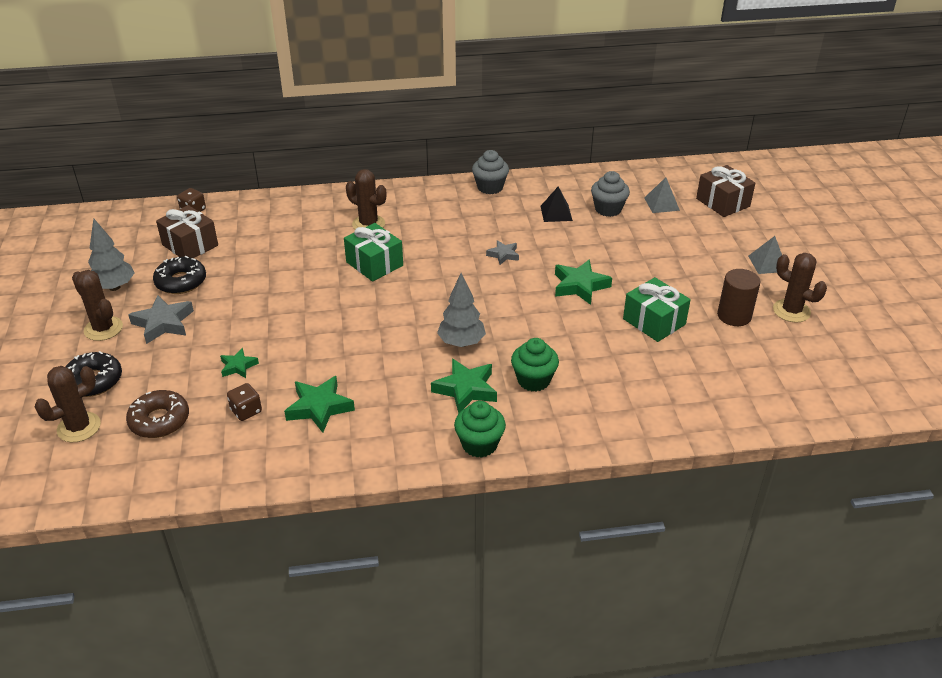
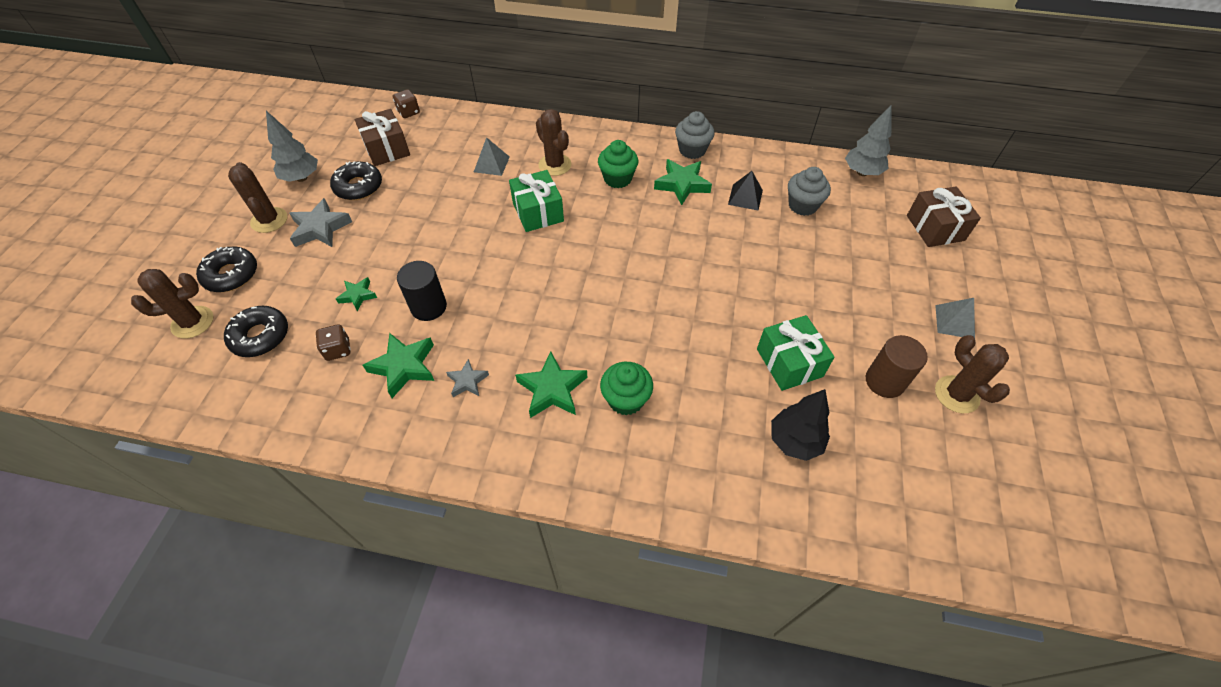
camera: 20 degrees right, 15 degrees up
brown donut [126,390,189,438] -> black donut [224,306,288,357]
grey tree [437,273,486,347] -> grey tree moved to [845,104,892,176]
green cupcake [454,401,506,458] -> green cupcake moved to [598,140,638,188]
grey star [486,240,519,265] -> grey star moved to [446,359,489,397]
green star [555,260,612,305] -> green star moved to [654,159,712,205]
grey pyramid [644,177,680,213] -> grey pyramid moved to [474,137,510,176]
none -> black cylinder [397,261,447,321]
none -> black tree [771,389,830,461]

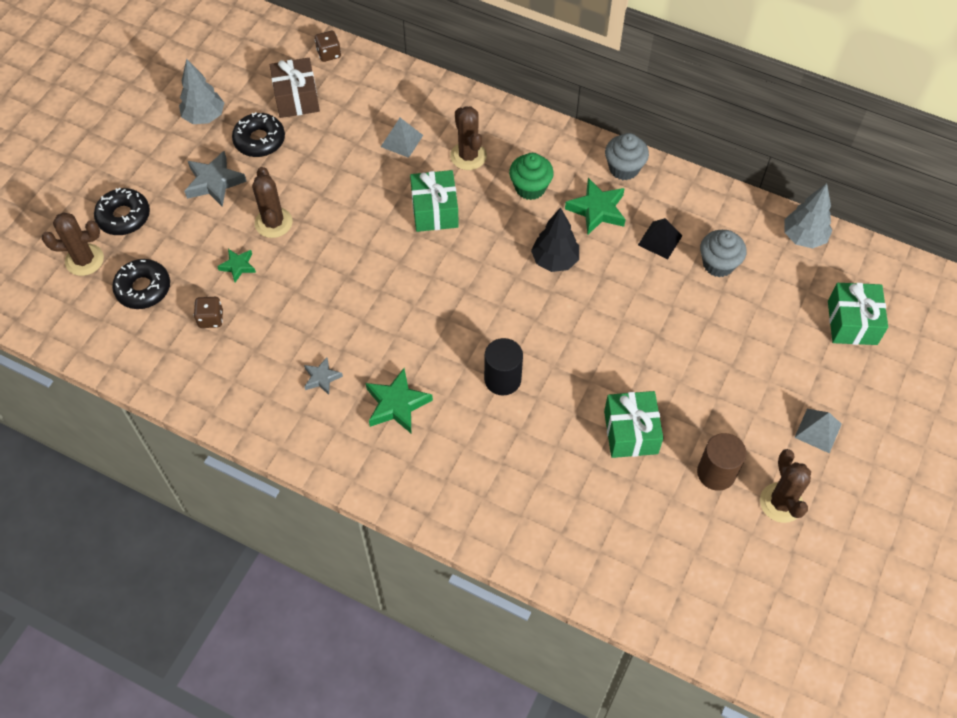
camera: 15 degrees right, 5 degrees up
brown cactus [228,162,287,233] -> brown cactus moved to [252,167,292,238]
green star [363,333,434,398] -> none
black cylinder [397,261,447,321] -> black cylinder moved to [484,338,523,395]
green cupcake [600,362,653,416] -> none
black tree [771,389,830,461] -> black tree moved to [531,207,579,272]
brown gift [907,186,981,247] -> green gift [828,283,888,345]

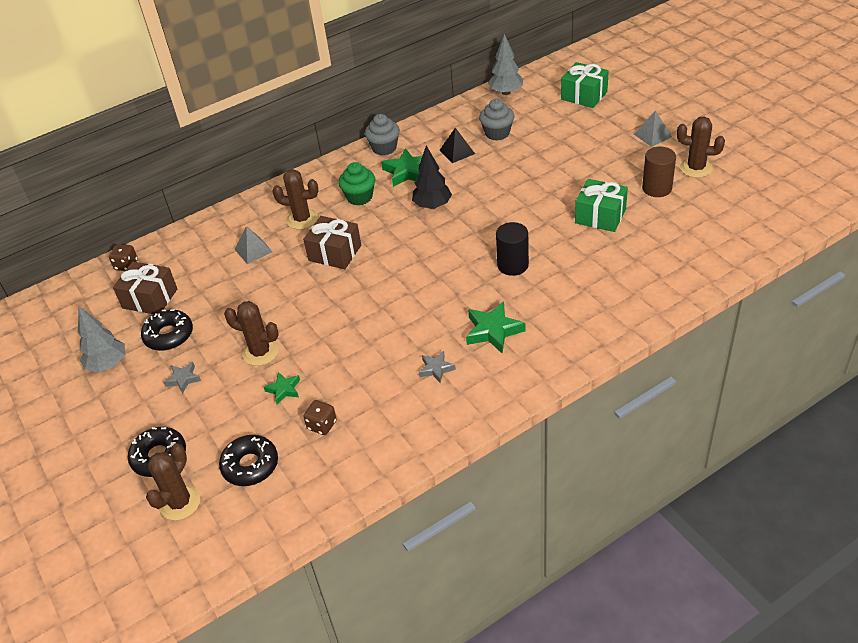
camera: 55 degrees left, 15 degrees down
grey star [184,151,247,207] -> grey star [163,362,201,393], size x0.59
green gift [410,170,459,232] -> brown gift [303,216,361,269]

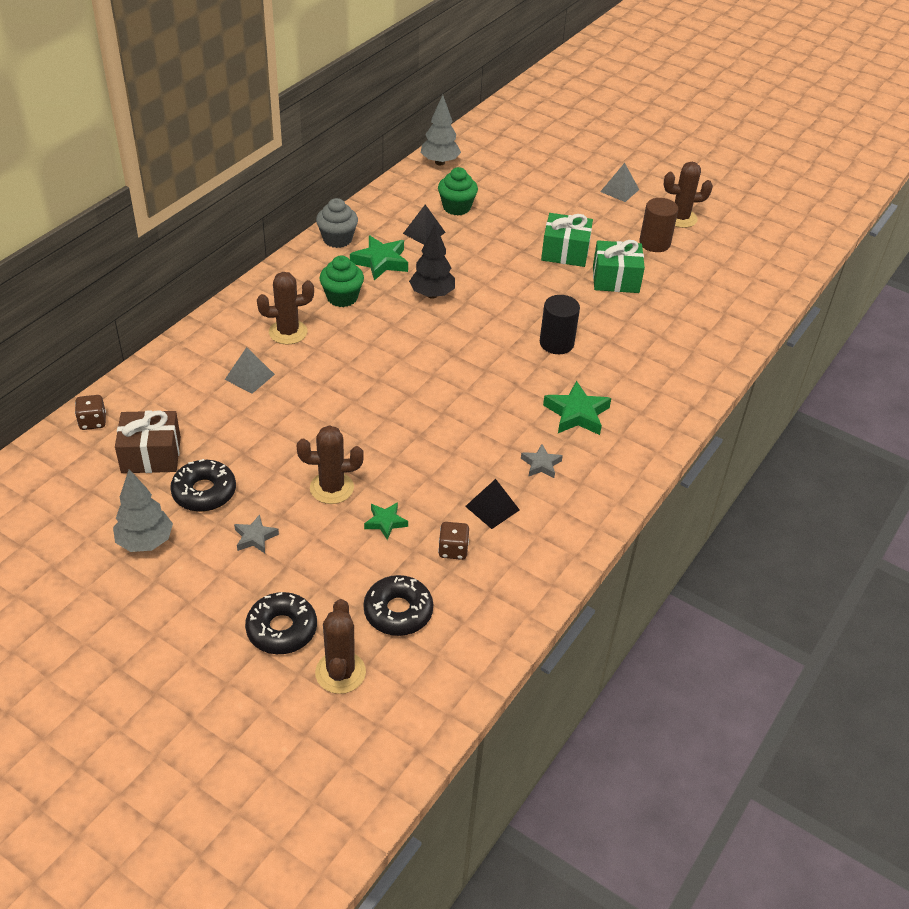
camera: 30 degrees left, 0 degrees up
brown gift [303,216,361,269] -> none
grey cupcake [479,99,514,141] -> green cupcake [438,167,478,215]
green gift [561,62,609,108] -> green gift moved to [541,213,593,267]
none -> black pyramid [465,479,520,529]

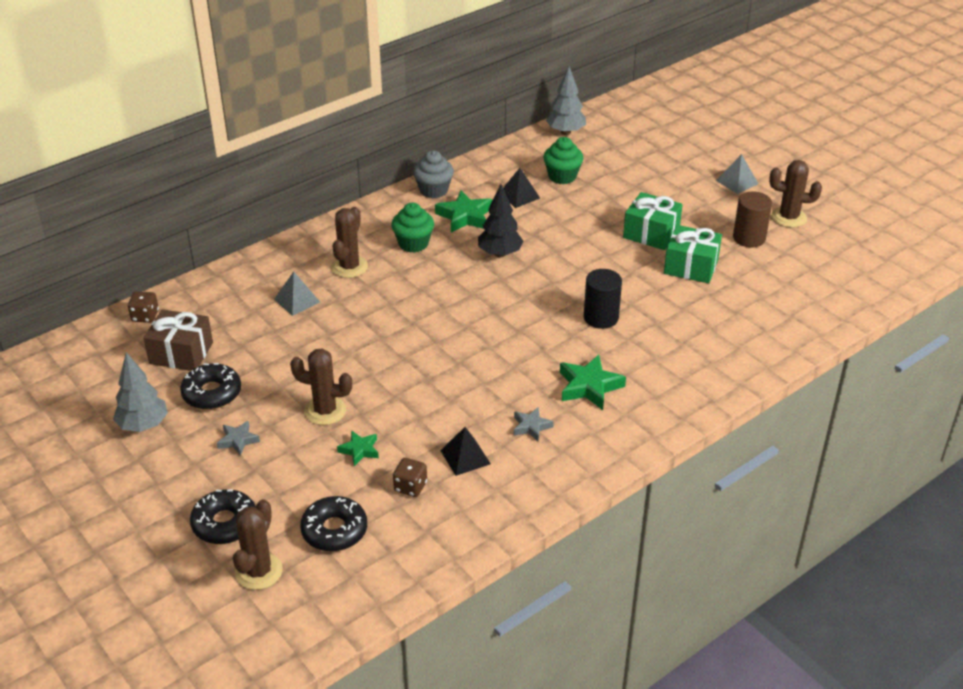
camera: 20 degrees right, 5 degrees down
brown cactus [257,272,314,345] -> brown cactus turned 75 degrees counterclockwise [331,207,368,278]

